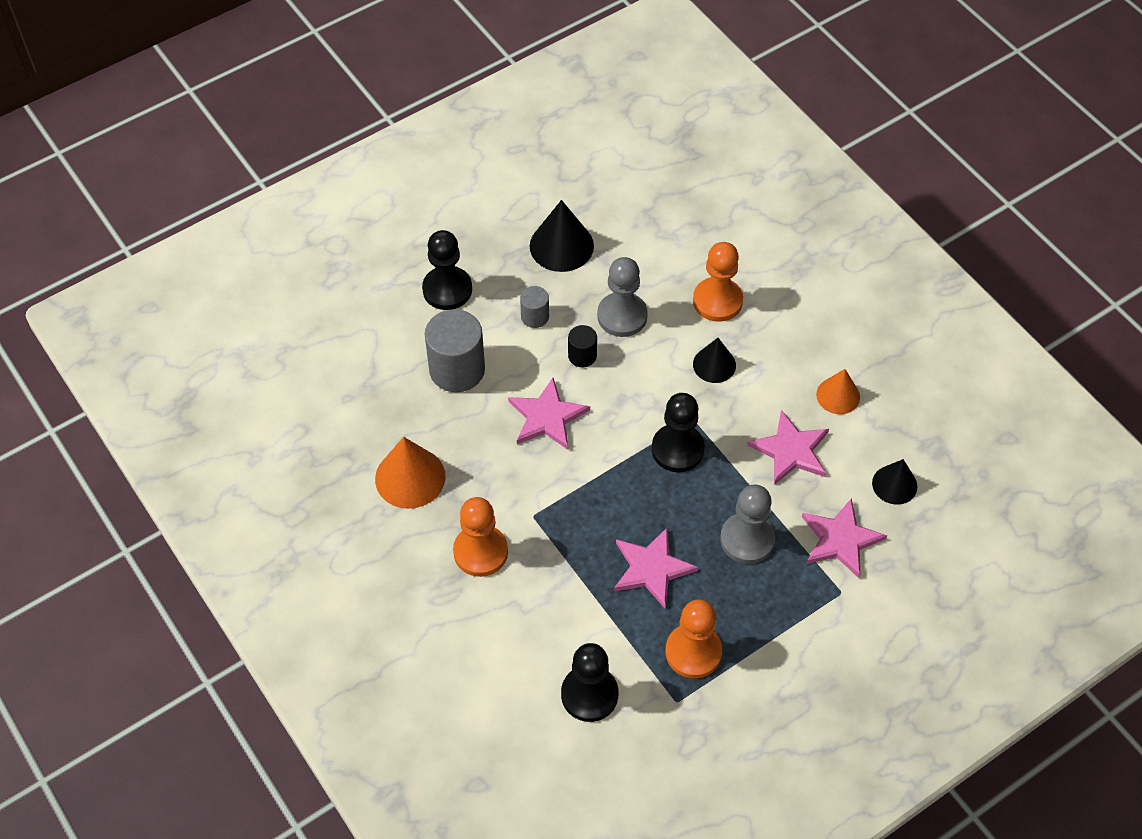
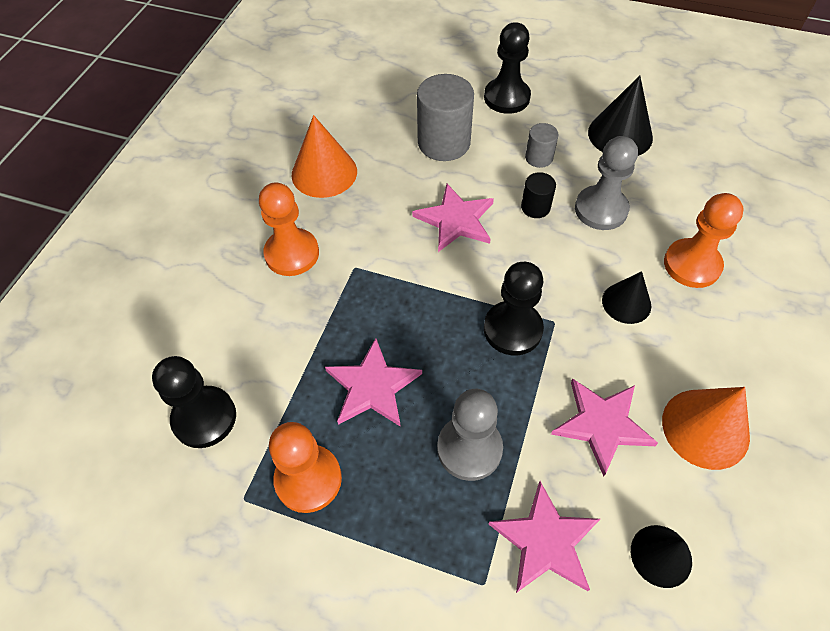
camera: 55 degrees right, 0 degrees up
orange cone [816,369,860,414] -> orange cone [662,387,750,470], size x1.56

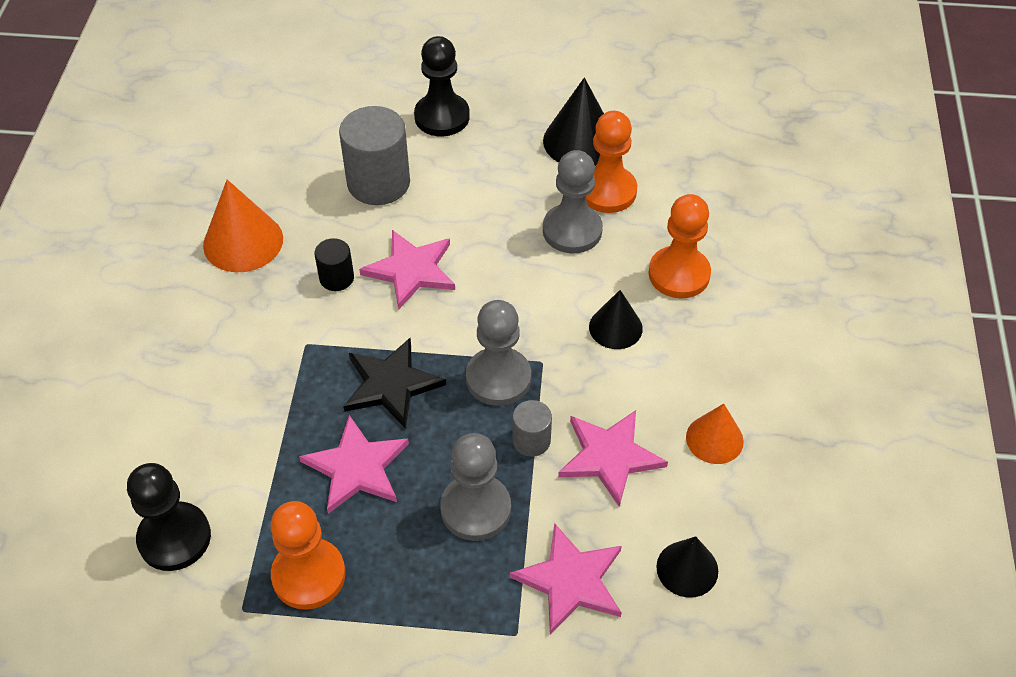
camera: 15 degrees left, 5 degrees down
orange pawn [259,182,319,276] -> orange pawn moved to [586,111,637,213]
black pawn [484,262,544,355] -> grey pawn [466,300,531,406]
black cylinder [521,172,556,218] -> black cylinder moved to [314,238,354,291]
grey cylinder [525,123,559,168] -> grey cylinder moved to [512,400,552,457]
orange cone [662,387,750,470] -> orange cone [686,404,744,464], size x0.64
none -> black star [343,338,446,429]

